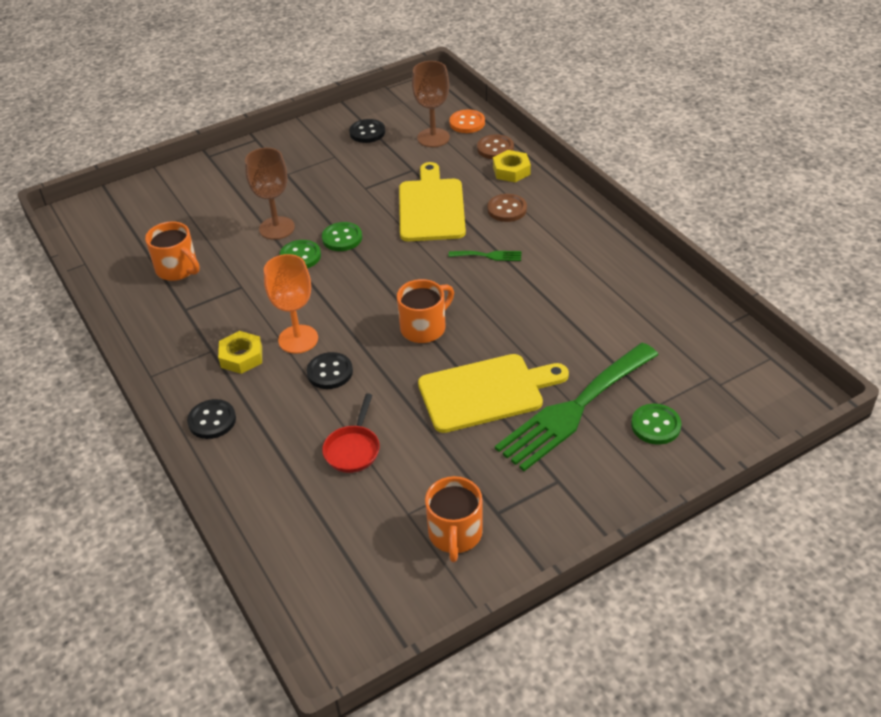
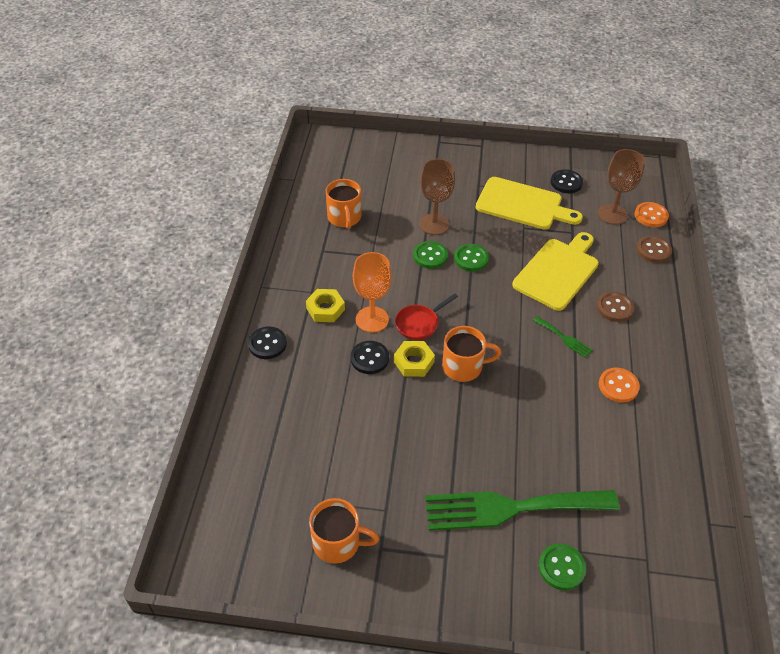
camera: 35 degrees right, 5 degrees up
red pan [322,393,380,473] -> red pan moved to [395,293,458,340]
yellow cutting board [418,354,569,433] -> yellow cutting board moved to [476,177,583,229]
orange mug [425,476,483,562] -> orange mug turned 120 degrees counterclockwise [309,498,379,564]
yellow nut [493,150,531,182] -> yellow nut moved to [394,341,435,377]
none -> orange button [599,368,640,403]

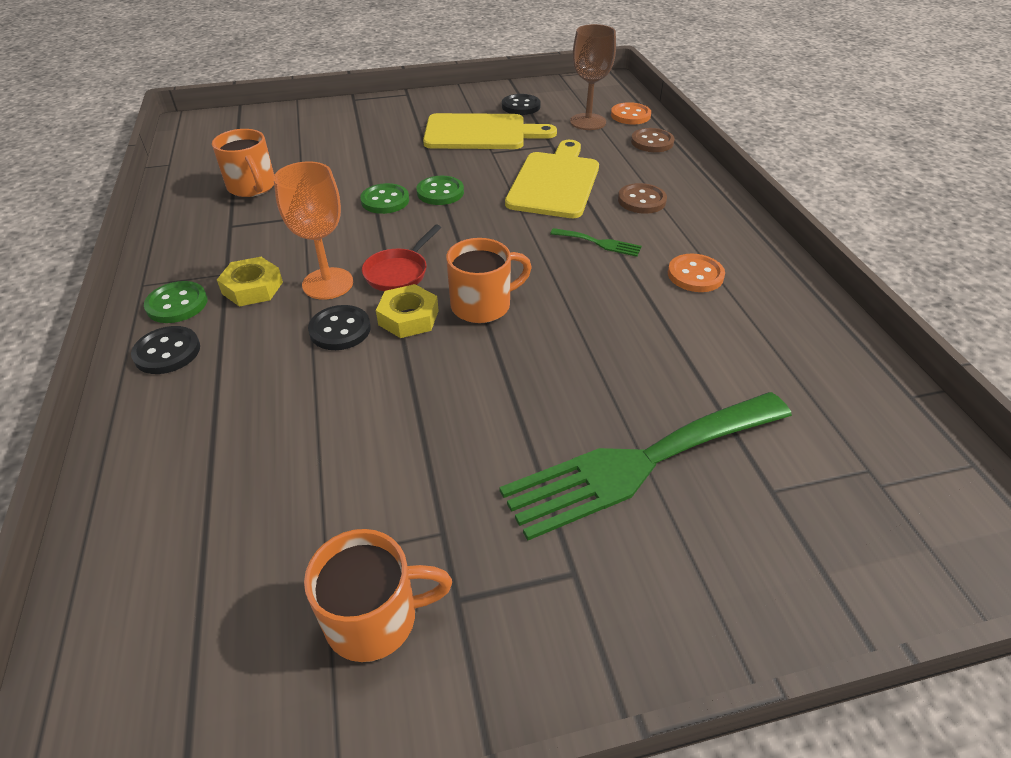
camera: 20 degrees left, 5 degrees down
brown goblet [419,159,455,235] -> none
green button [538,544,586,590] -> green button moved to [144,281,207,323]

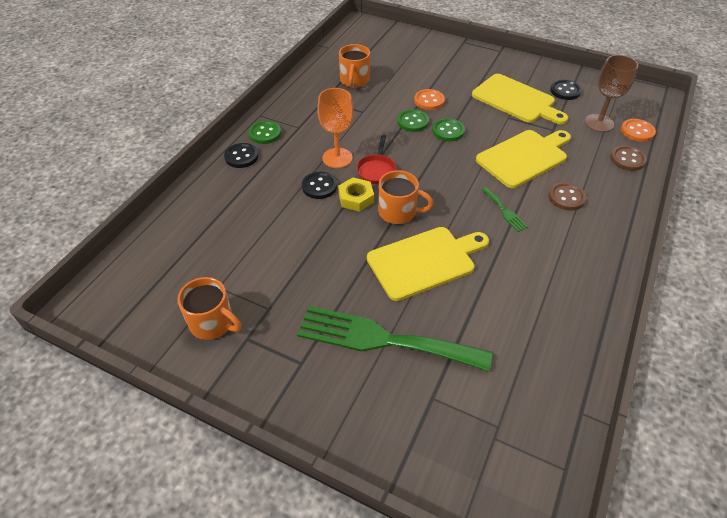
camera: 40 degrees right, 5 degrees up
yellow nut [217,257,283,307] -> none
red pan [362,224,441,291] -> red pan turned 60 degrees counterclockwise [356,135,396,184]
orange button [668,253,725,292] -> orange button moved to [414,89,445,110]
none -> yellow cutting board [367,227,489,301]

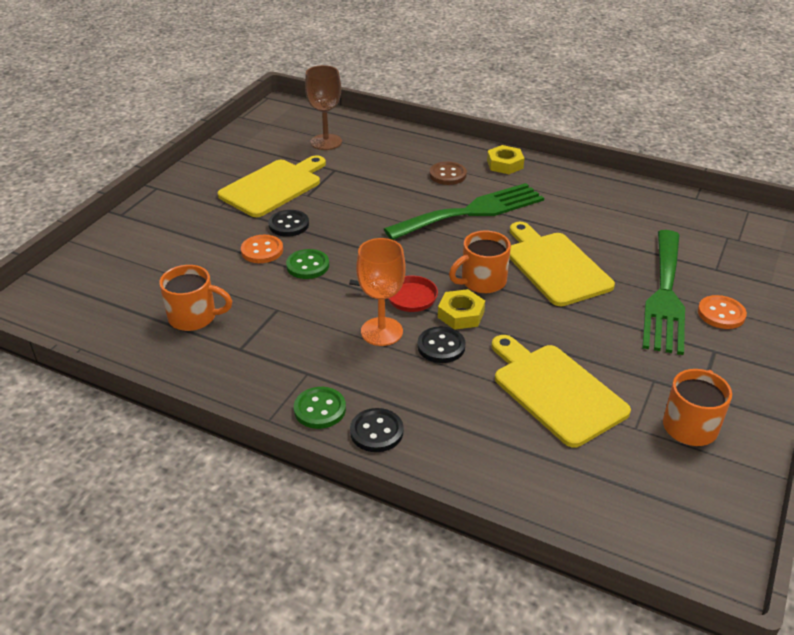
camera: 90 degrees left, 10 degrees down
orange mug [378,170,434,224] -> orange mug turned 135 degrees counterclockwise [449,231,511,293]
green button [432,118,465,142] -> none
yellow cutting board [476,130,571,188] -> yellow cutting board moved to [491,335,631,448]
green fork [482,187,528,232] -> green fork [384,183,544,240], size x2.47
black button [550,80,582,100] -> black button moved to [268,210,309,237]
brown button [610,145,647,171] -> none
orange button [621,119,656,142] -> orange button moved to [698,295,747,329]
none -> yellow nut [487,145,524,174]

